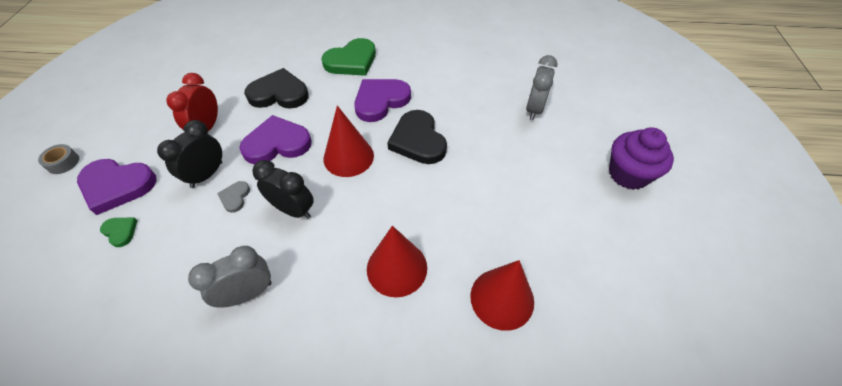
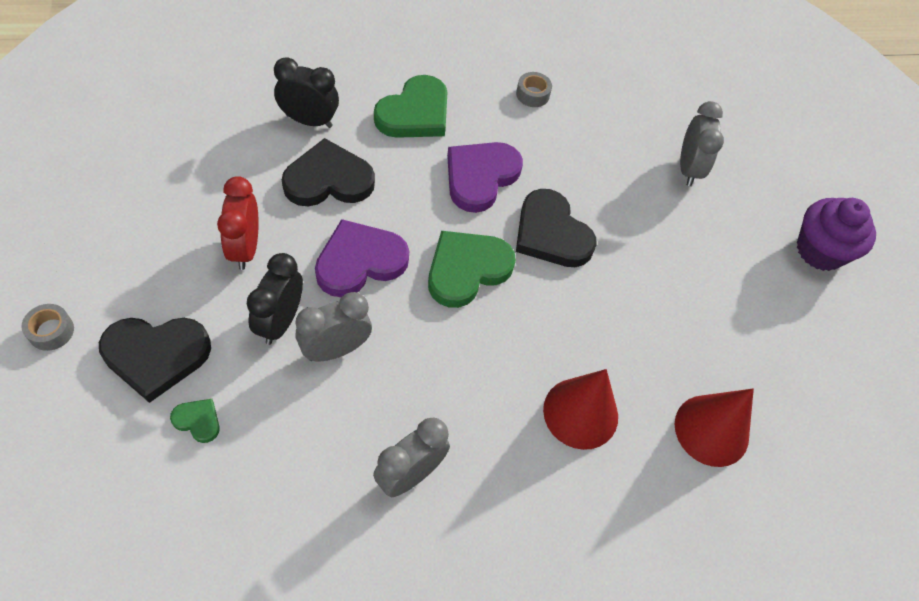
camera: 20 degrees left, 5 degrees up
purple heart [77,159,157,215] -> black heart [99,318,211,403]
grey heart [217,181,250,213] -> grey clock [296,292,372,361]
black clock [252,160,314,219] -> black clock moved to [274,57,339,128]
red cone [323,106,374,177] -> green heart [428,231,516,308]
none -> grey tape [516,72,552,107]

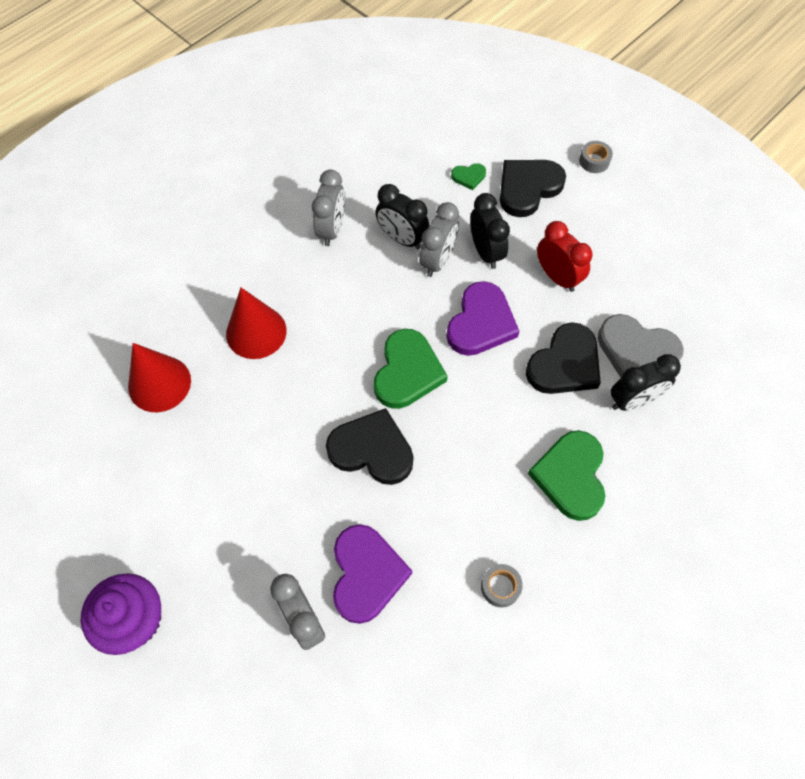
camera: 150 degrees right, 5 degrees up
purple heart [447,142,523,213] -> purple heart moved to [333,524,412,624]
none -> black clock [375,184,429,249]
none -> grey heart [598,314,684,378]

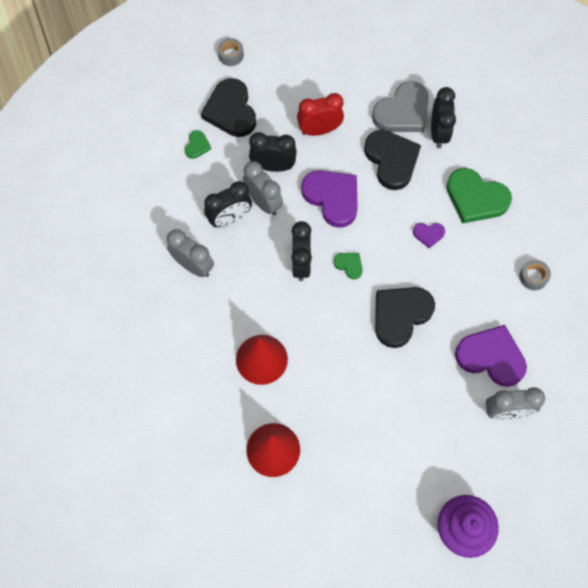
camera: 65 degrees left, 5 degrees up
green heart [374,329,448,409] -> green heart [334,253,363,279], size x0.47
none -> black clock [291,221,312,281]
none -> purple heart [413,223,445,248]

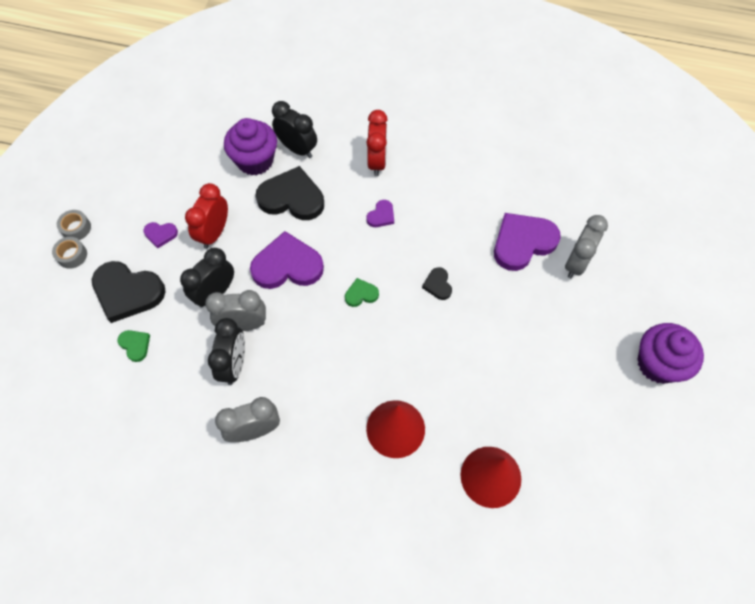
camera: 55 degrees left, 5 degrees down
black clock [291,221,312,281] -> none
grey heart [372,81,429,132] -> purple cupcake [224,118,277,175]
black heart [375,287,435,348] -> black heart [422,267,452,300], size x0.47
green heart [446,168,512,224] -> red clock [367,110,388,176]
grey tape [519,260,551,290] -> grey tape moved to [57,210,91,240]
none -> purple heart [143,222,178,248]

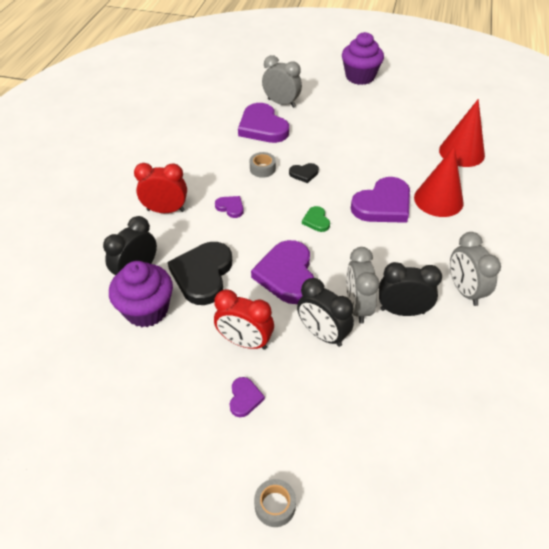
camera: 90 degrees left, 15 degrees down
grey tape [57,210,91,240] -> grey tape moved to [250,152,276,178]
black heart [92,261,166,323] -> none
green heart [117,330,150,362] -> none
none -> purple heart [351,177,410,223]

